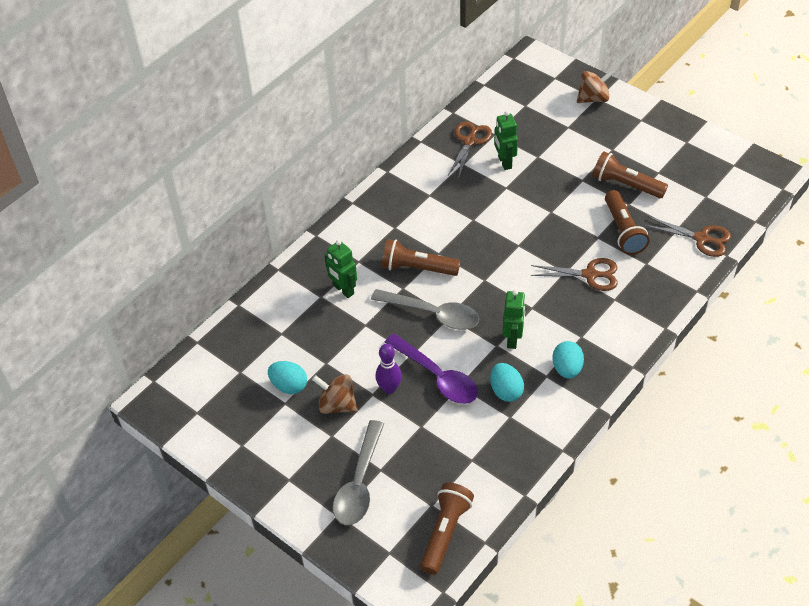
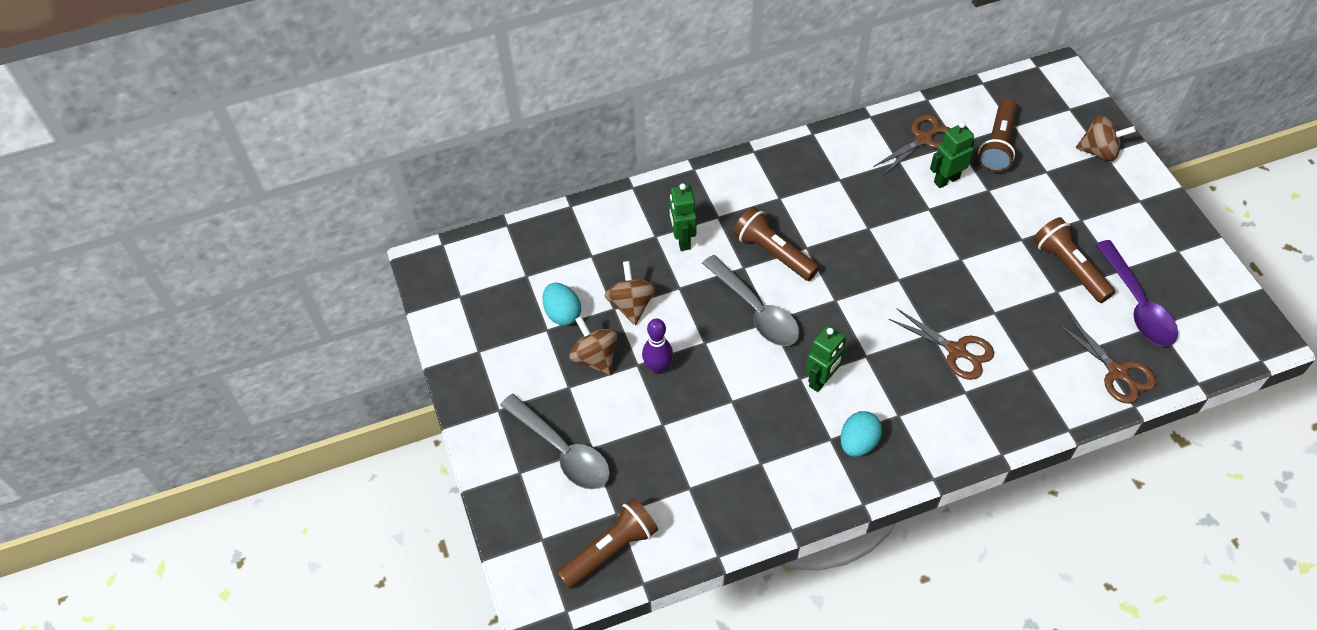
camera: 30 degrees right, 5 degrees up
grey spoon [333,420,384,525] -> grey spoon turned 90 degrees counterclockwise [500,394,610,489]
purple spoon [385,334,478,404] -> purple spoon moved to [1095,240,1178,346]
turquoise egg [490,363,524,402] -> none
green robot [494,111,518,170] -> green robot turned 45 degrees clockwise [930,122,975,188]
brown flashlight [605,190,650,255] -> brown flashlight moved to [978,99,1018,172]
none -> brown spinning top [604,261,656,325]

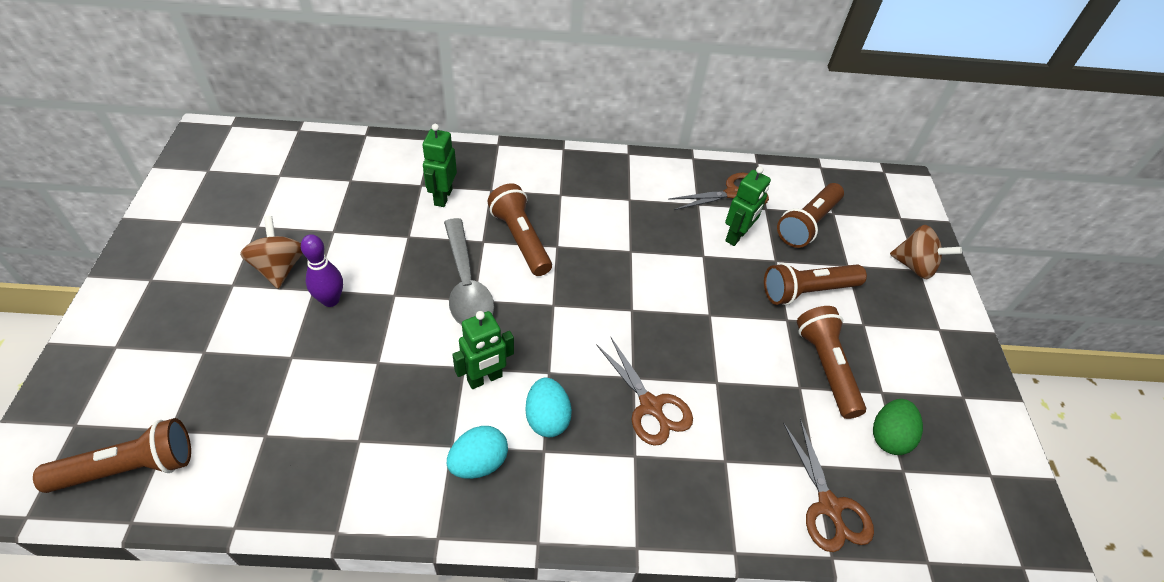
camera: 15 degrees right, 5 degrees down
grey spoon [500,394,610,489] -> none
turquoise egg [542,283,581,326] -> turquoise egg moved to [525,377,572,437]
brown spinning top [604,261,656,325] -> none
green robot [930,122,975,188] -> green robot turned 135 degrees clockwise [725,166,771,246]
purple spoon [1095,240,1178,346] -> green egg [873,399,923,455]
none -> brown flashlight [764,263,867,305]

